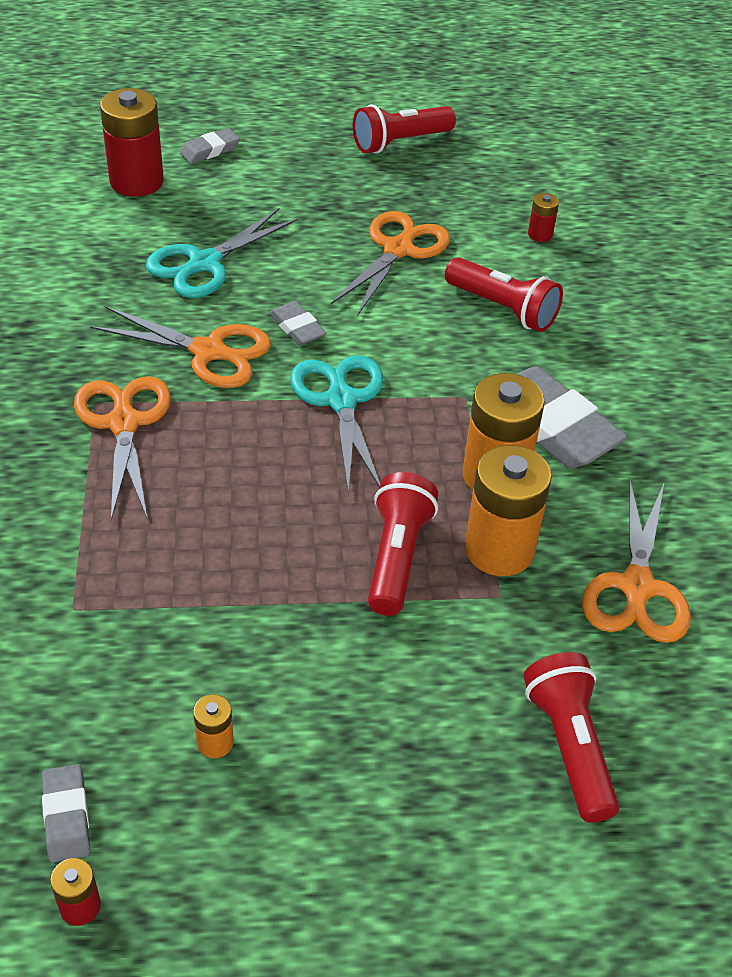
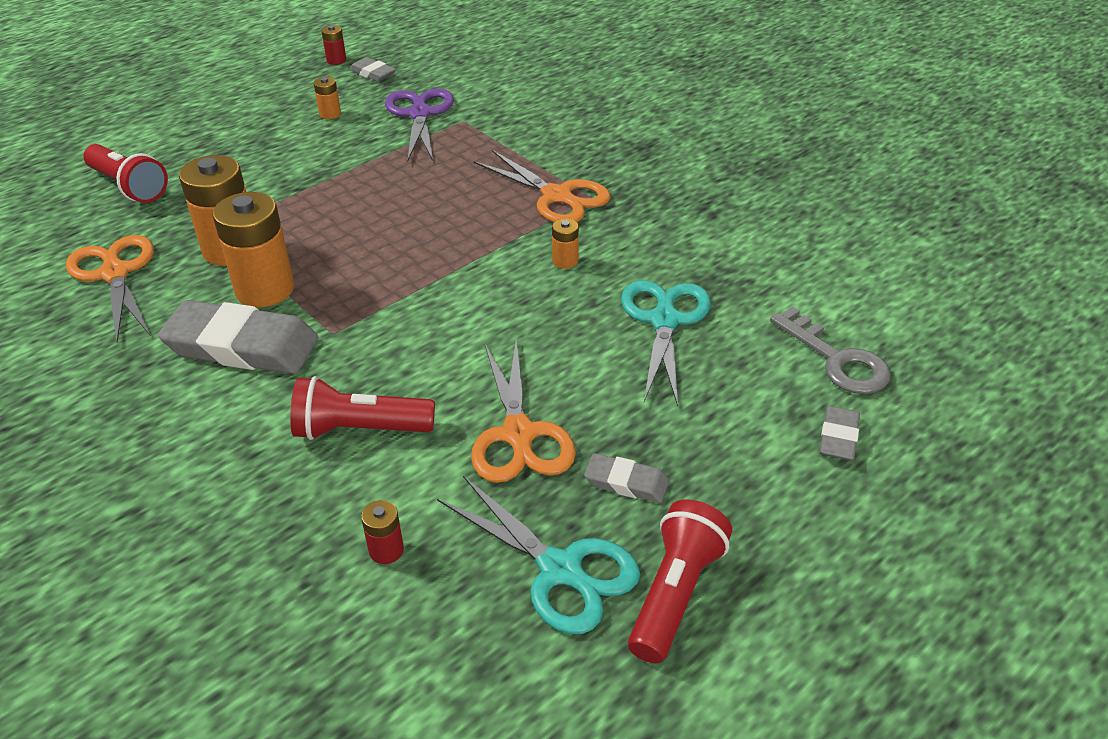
camera: 145 degrees right, 5 degrees down
orange scissors [90,306,271,388] -> orange battery [552,218,579,269]
red battery [100,88,164,197] -> grey key [770,306,891,394]
grey eraser [269,301,327,346] -> grey eraser moved to [584,453,669,503]
turquoise scissors [290,355,383,493] -> turquoise scissors moved to [437,476,640,634]
red flashlight [368,472,438,616] -> none
none -> purple scissors [385,88,454,162]

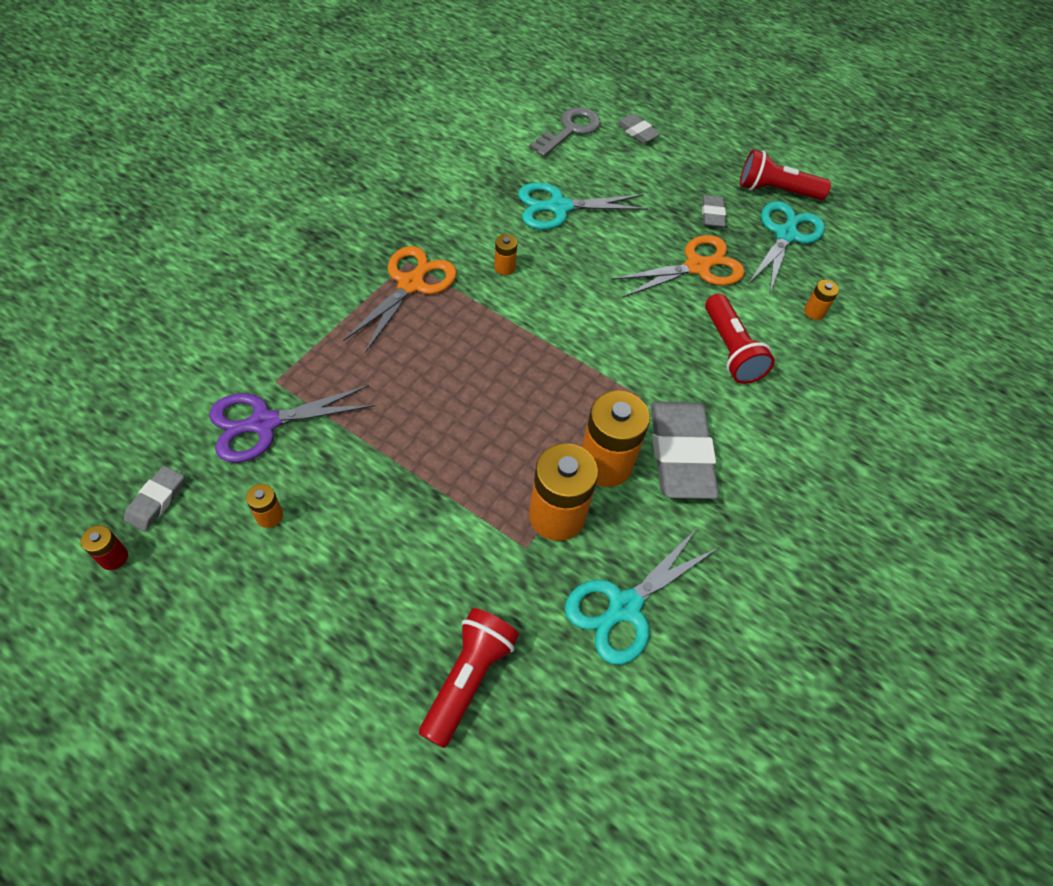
camera: 110 degrees left, 15 degrees up
orange scissors [66,235,154,342] -> turquoise scissors [565,529,718,665]
red battery [361,500,404,564] -> orange battery [804,280,839,320]
grey eraser [819,406,860,461] -> grey eraser turned 45 degrees clockwise [616,114,661,144]

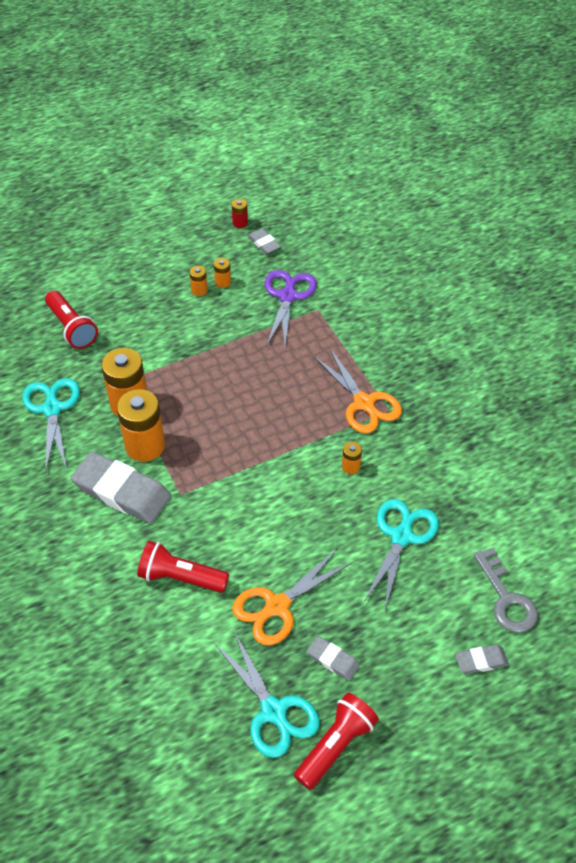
camera: 125 degrees right, 5 degrees down
orange scissors [611,235,745,298] -> orange scissors turned 45 degrees clockwise [232,549,351,645]
orange battery [804,280,839,320] -> orange battery moved to [190,266,208,296]

